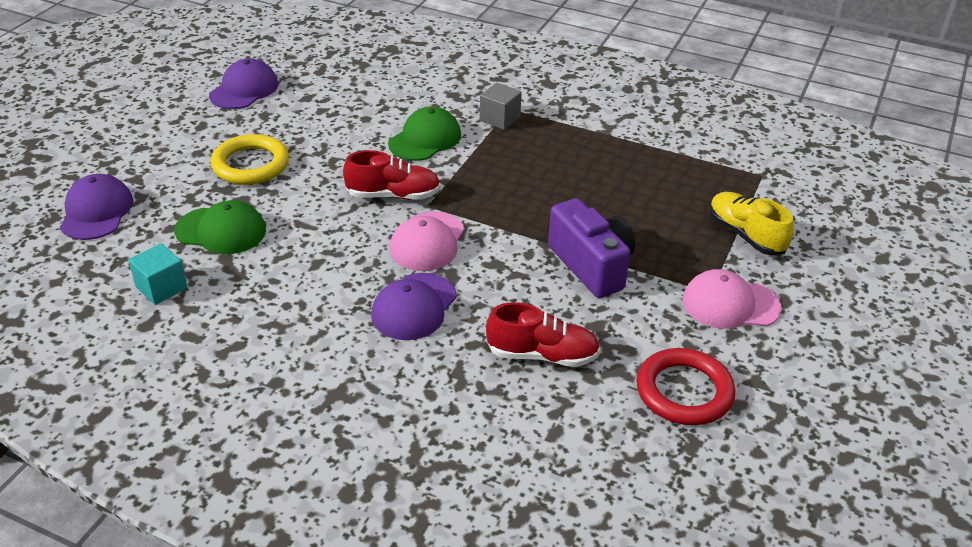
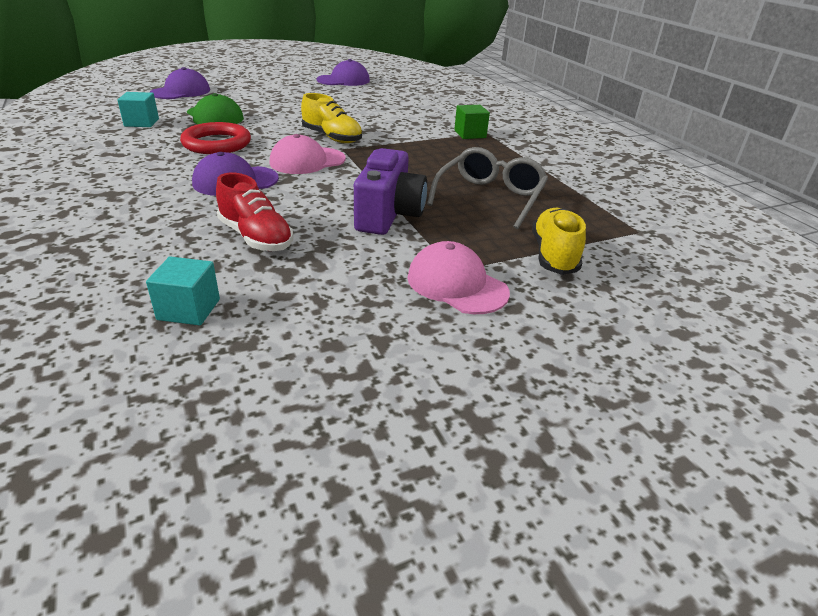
camera: 40 degrees right, 5 degrees down
yellow ring [211,134,289,185] -> none
red shoe [343,150,441,200] -> yellow shoe [301,93,362,143]
green cap [388,106,461,161] -> none
grey cube [480,82,522,130] -> green cube [454,105,490,139]
red ring [636,348,735,425] -> red ring moved to [180,122,251,154]
none -> turquoise cube [146,256,220,326]
none -> grey glasses [427,147,548,229]

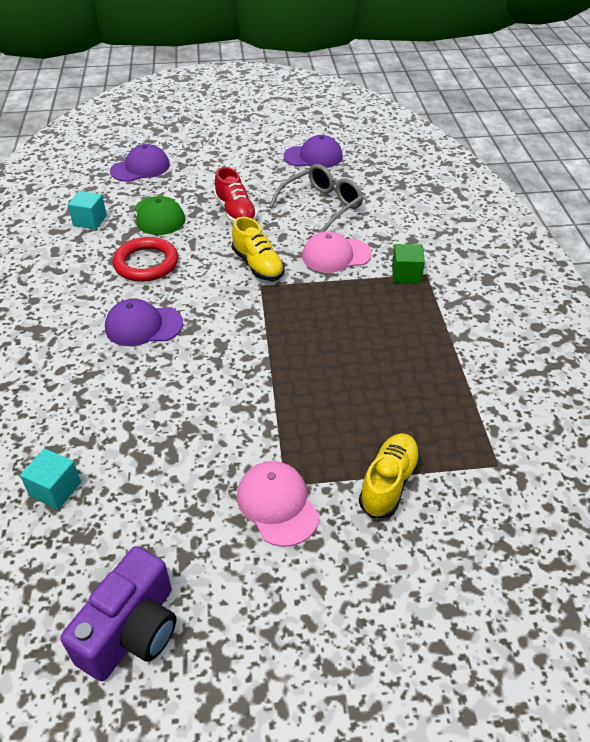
camera: 20 degrees right, 10 degrees up
red shoe [216,173,293,251] -> red shoe moved to [214,167,258,223]
pink cap [269,134,346,174] -> pink cap moved to [302,231,372,273]
purple camera [354,148,427,235] -> purple camera moved to [60,546,176,681]
grey glasses [427,147,548,229] -> grey glasses moved to [269,164,363,233]

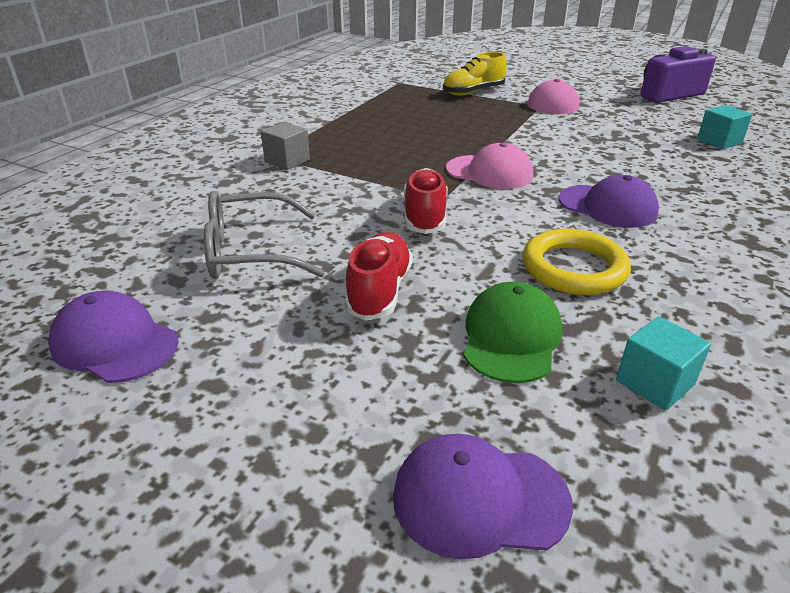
camera: 145 degrees left, 10 degrees down
red ring [112,237,178,282] -> yellow ring [522,229,631,295]
yellow shoe [232,217,285,281] -> red shoe [404,168,448,234]
pink cap [302,231,372,273] -> pink cap moved to [446,142,533,189]
green cube [392,244,425,284] -> grey cube [261,122,310,170]

